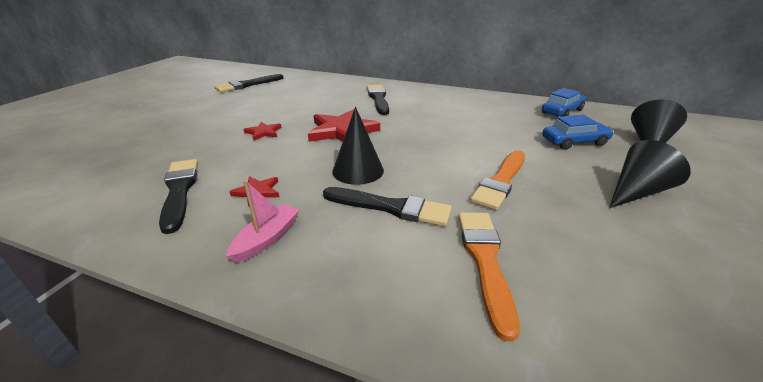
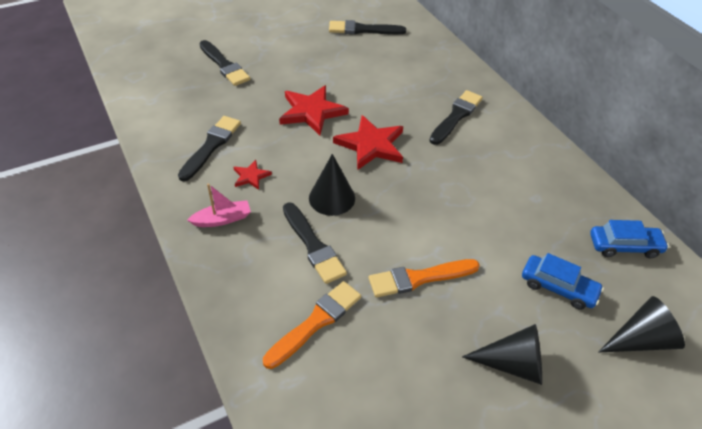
camera: 40 degrees right, 15 degrees up
red star [244,122,282,141] -> red star [279,85,349,135], size x1.98
none -> black brush [199,40,250,86]

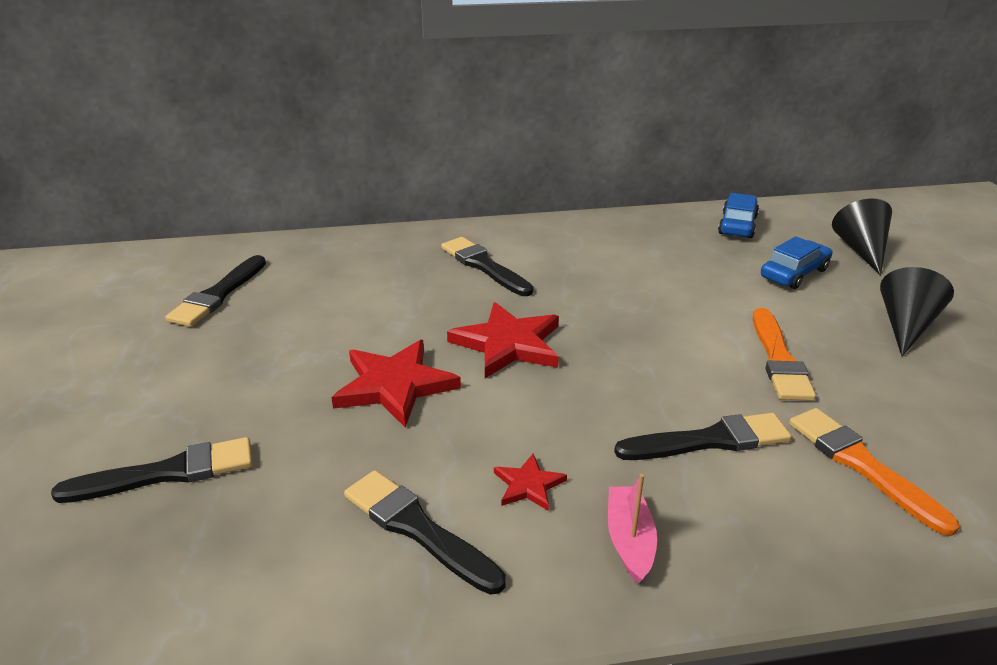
camera: 70 degrees left, 15 degrees down
black cone [309,154,355,216] -> none

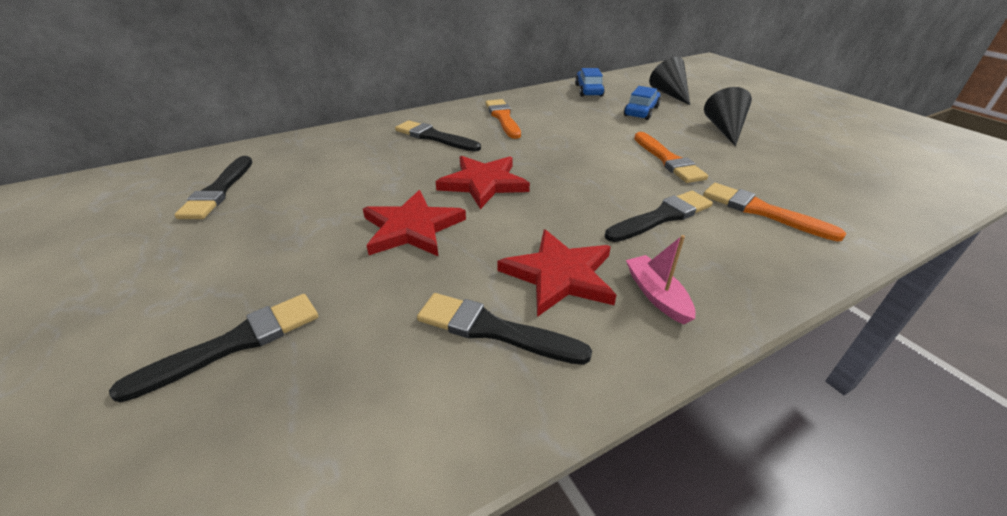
camera: 20 degrees left, 5 degrees up
red star [494,454,567,511] -> red star [498,229,616,317], size x1.98
none -> orange brush [485,99,521,139]

